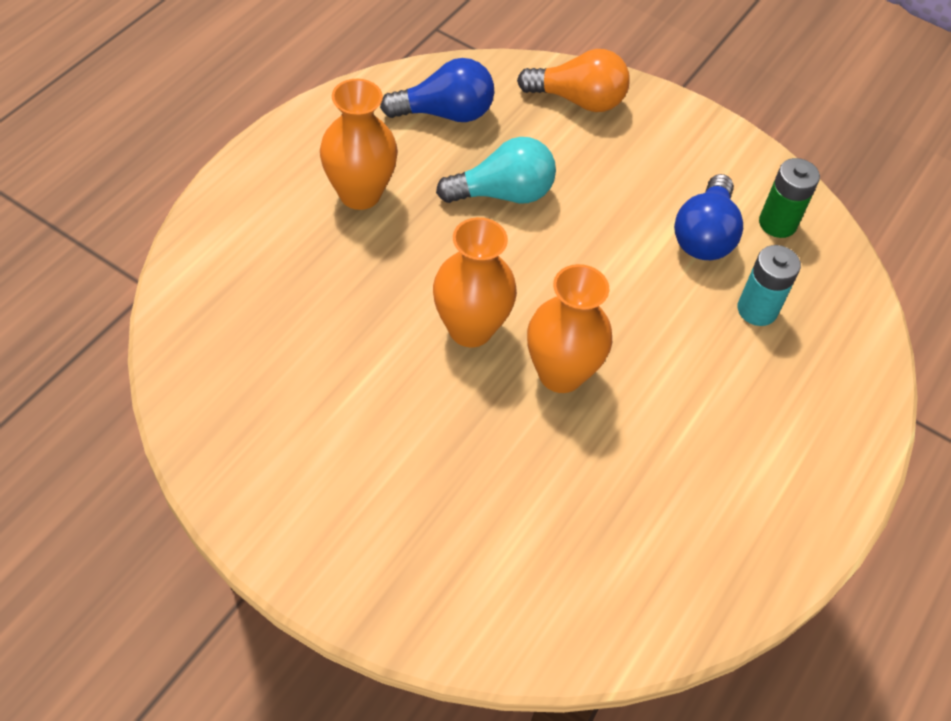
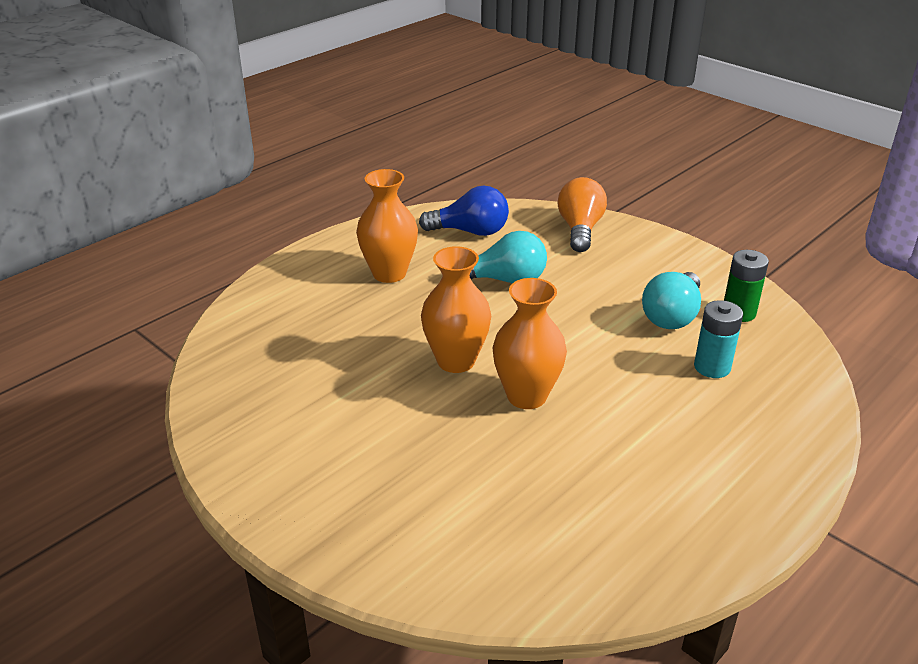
camera: 15 degrees right, 20 degrees down
orange light bulb [517,49,630,112] -> orange light bulb turned 105 degrees counterclockwise [557,177,607,252]
blue light bulb [674,174,743,260] -> turquoise light bulb [642,272,701,329]

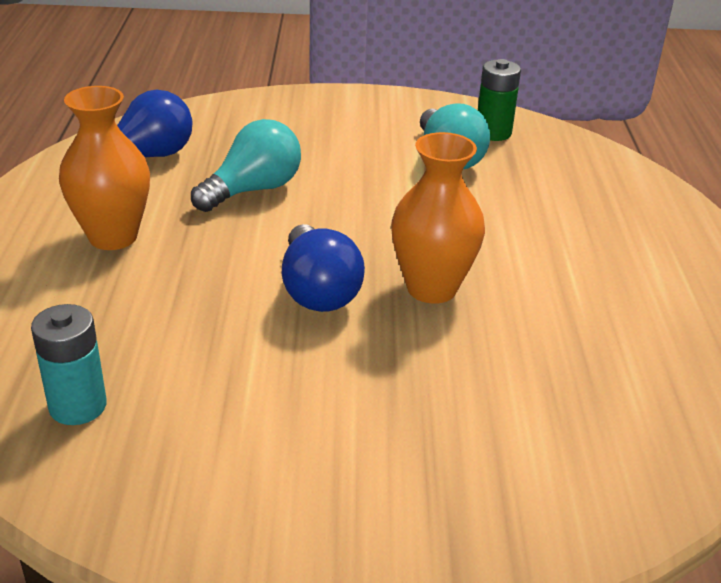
camera: 45 degrees left, 0 degrees up
orange vase [421,246,491,373] -> blue light bulb [282,224,365,312]
orange light bulb [557,177,607,252] -> none
turquoise battery [694,300,743,378] -> turquoise battery moved to [31,304,107,425]

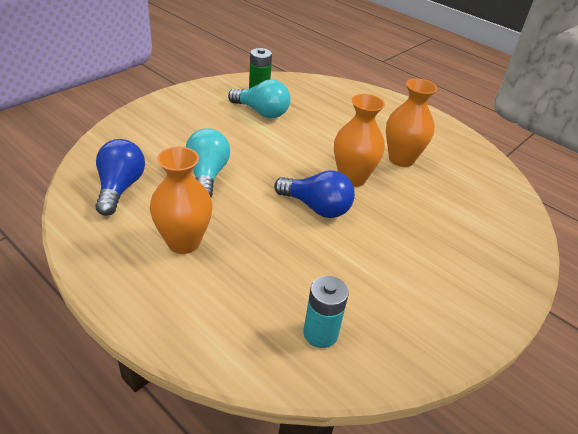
camera: 50 degrees left, 5 degrees up
none -> orange vase [386,79,438,167]

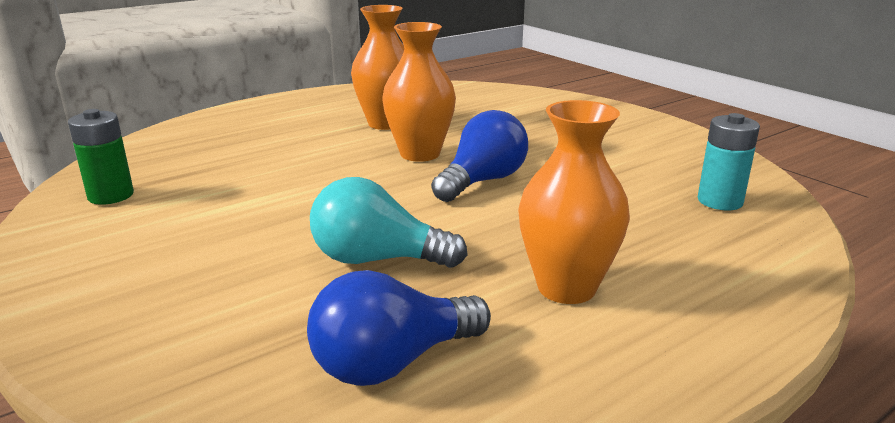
camera: 75 degrees left, 15 degrees down
blue light bulb [95,139,145,216] -> blue light bulb turned 45 degrees counterclockwise [307,270,491,386]
turquoise light bulb [228,79,290,118] -> none

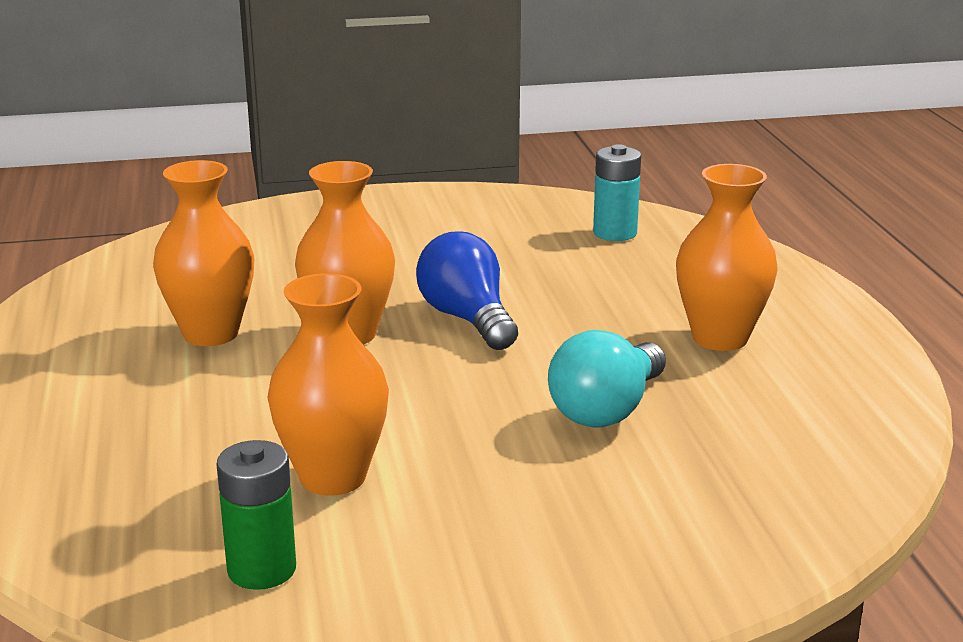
camera: 65 degrees left, 0 degrees up
blue light bulb [307,270,491,386] -> none
none -> orange vase [267,273,389,496]

